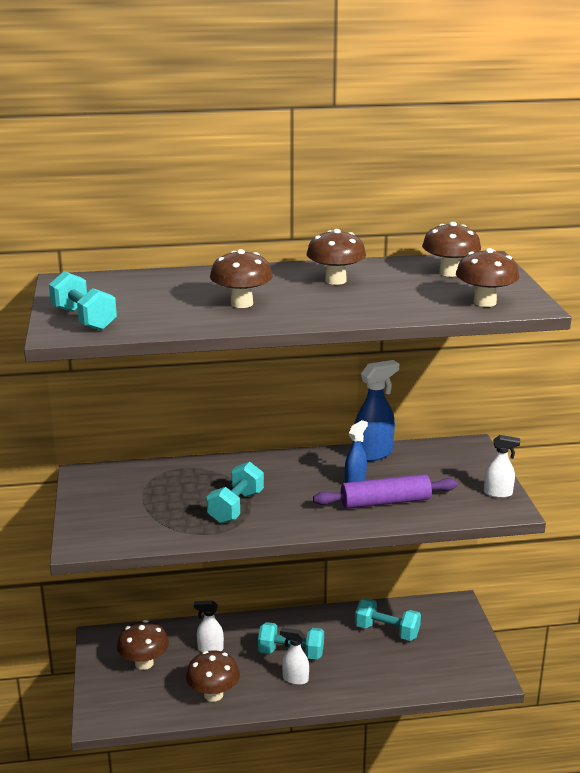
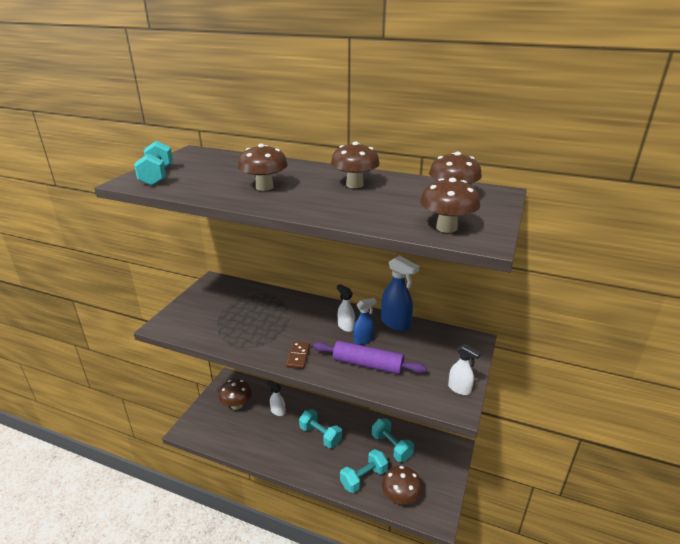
camera: 30 degrees right, 5 degrees up
brown mushroom [186,650,240,702] -> brown mushroom moved to [382,466,422,504]
turquoise dumbbell [206,462,264,523] -> turquoise dumbbell moved to [340,449,388,493]
white spray bottle [280,628,309,685] -> white spray bottle moved to [337,284,355,332]
blue spray bottle [355,360,399,462] -> blue spray bottle turned 45 degrees clockwise [381,255,419,331]
none -> brown domino [286,342,310,369]

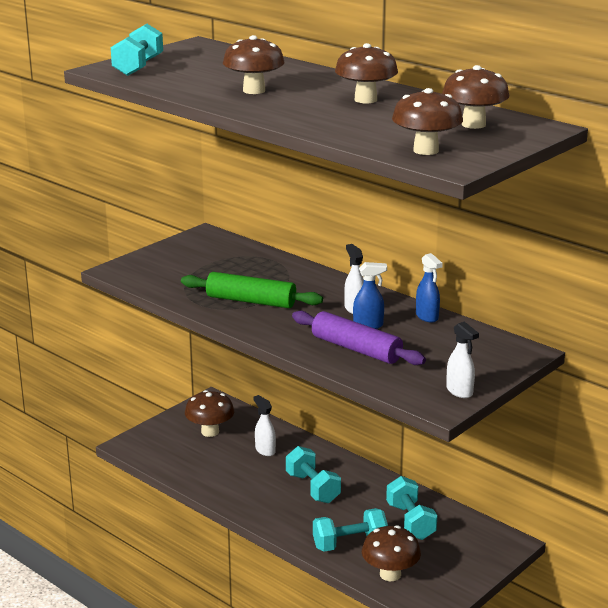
camera: 20 degrees right, 5 degrees down
brown domino [286,342,310,369] -> none
blue spray bottle [381,255,419,331] -> blue spray bottle [416,253,443,323], size x0.61
none -> green rolling pin [181,272,323,308]

